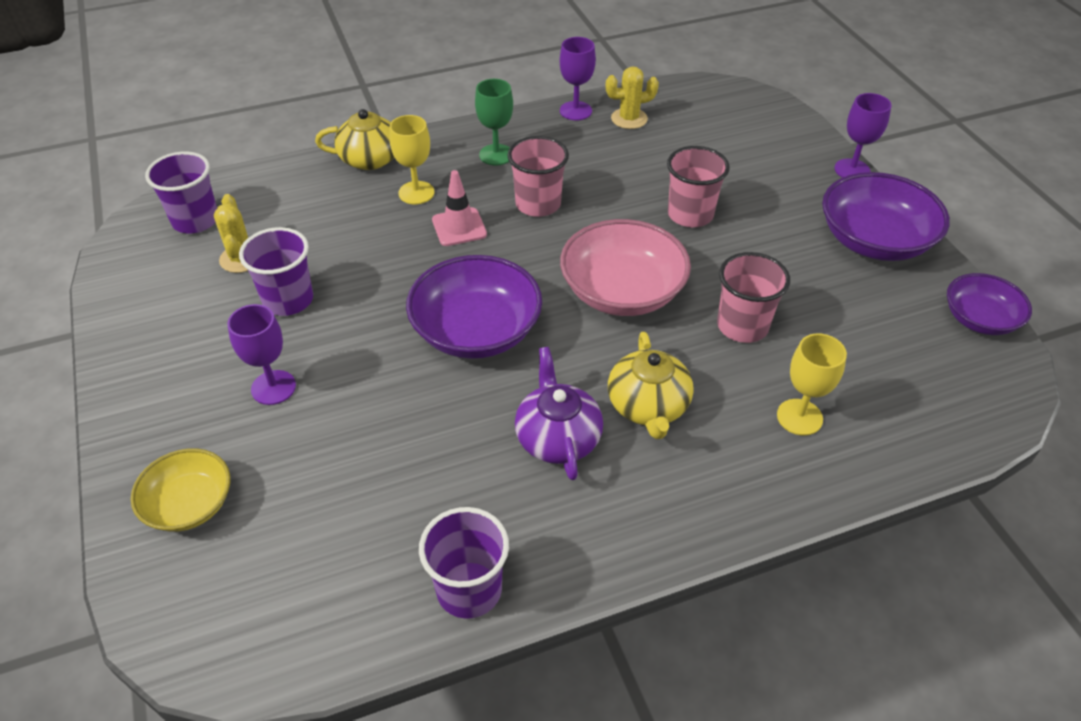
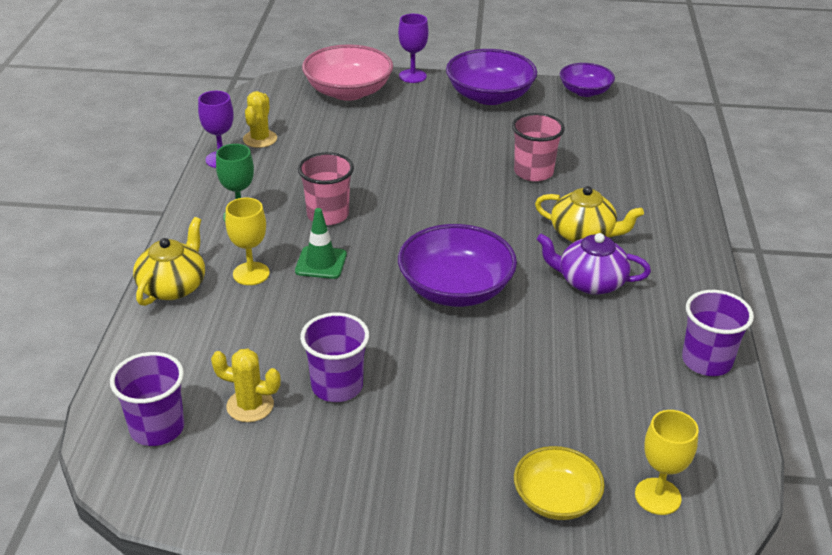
camera: 65 degrees left, 10 degrees down
purple goblet [227,304,296,405] -> none
pink traffic cone [432,170,487,246] -> green traffic cone [295,208,347,279]
pink bowl [560,219,691,316] -> pink bowl moved to [302,44,393,101]
pink cup [667,146,730,227] -> none
yellow goblet [777,333,847,436] -> yellow goblet moved to [635,410,699,515]

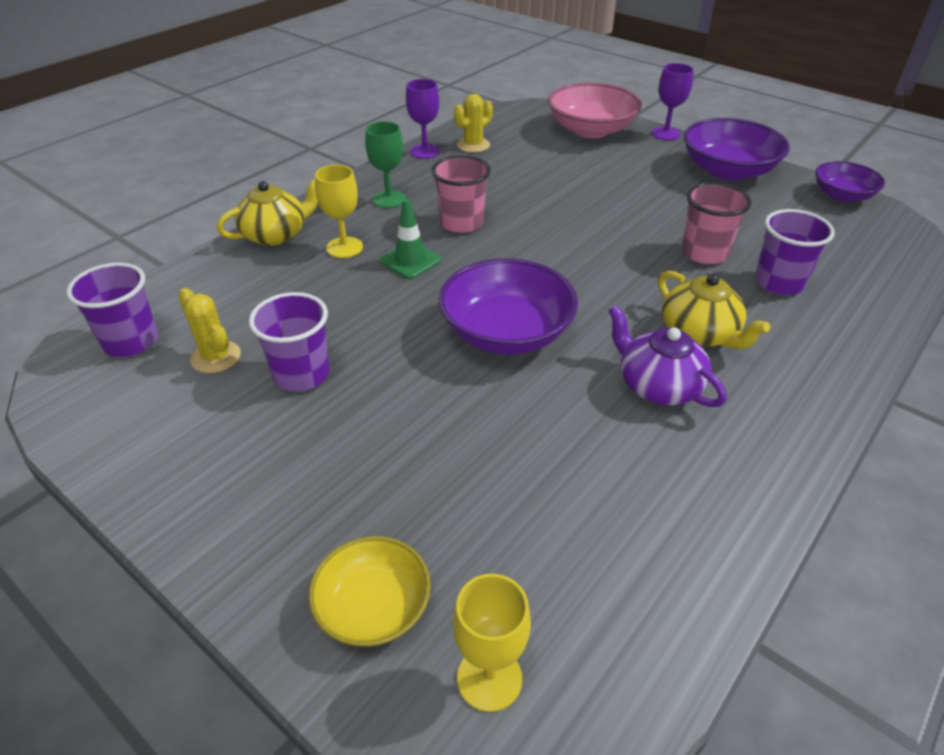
camera: 35 degrees right, 5 degrees up
purple cup [682,290,754,376] -> purple cup moved to [755,209,835,295]

